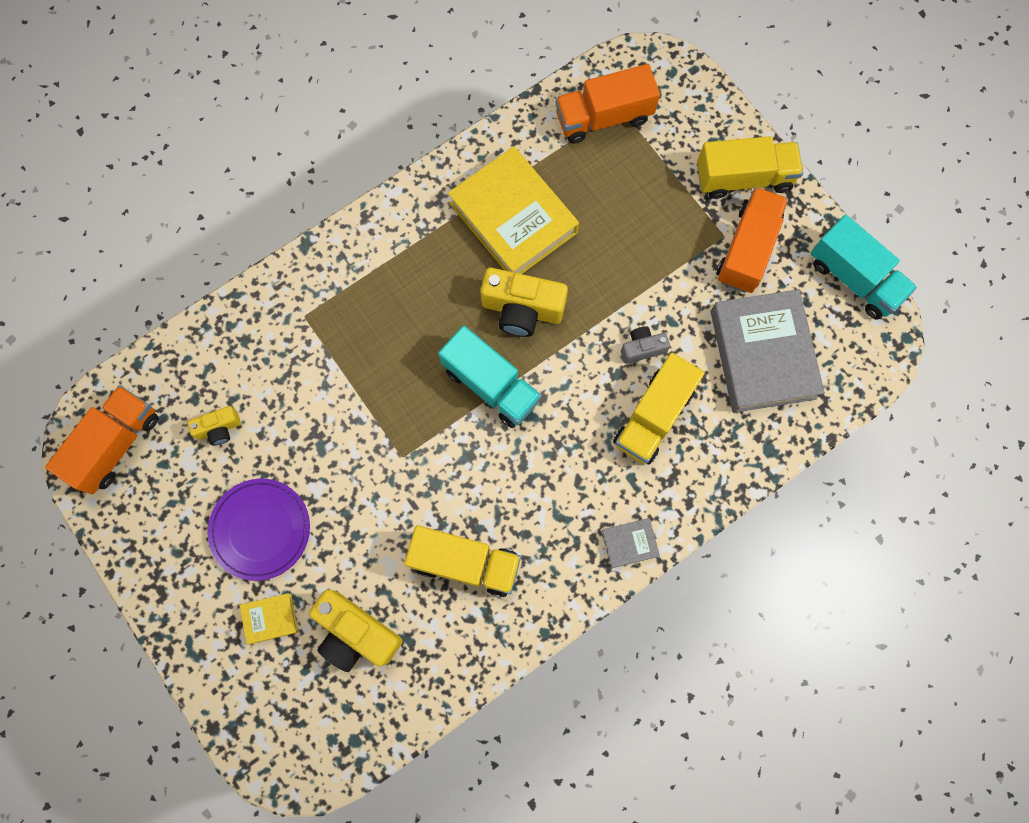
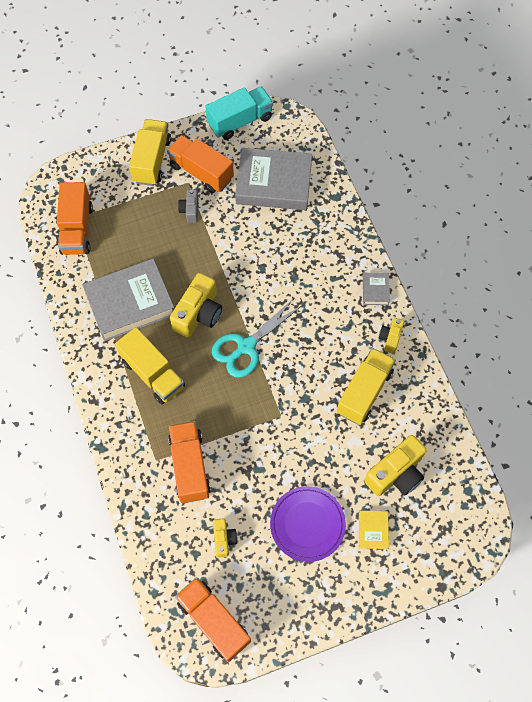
camera: 75 degrees left, 10 degrees down
turquoise truck [438,325,542,428] -> turquoise scissors [212,297,303,378]
yellow book [448,146,579,274] -> grey book [82,258,174,342]
yellow truck [613,353,704,465] -> yellow truck moved to [115,327,185,404]
grey camera [621,326,670,364] -> grey camera moved to [178,189,198,223]
none -> orange truck [168,421,211,503]
none -> yellow camera [379,318,404,354]

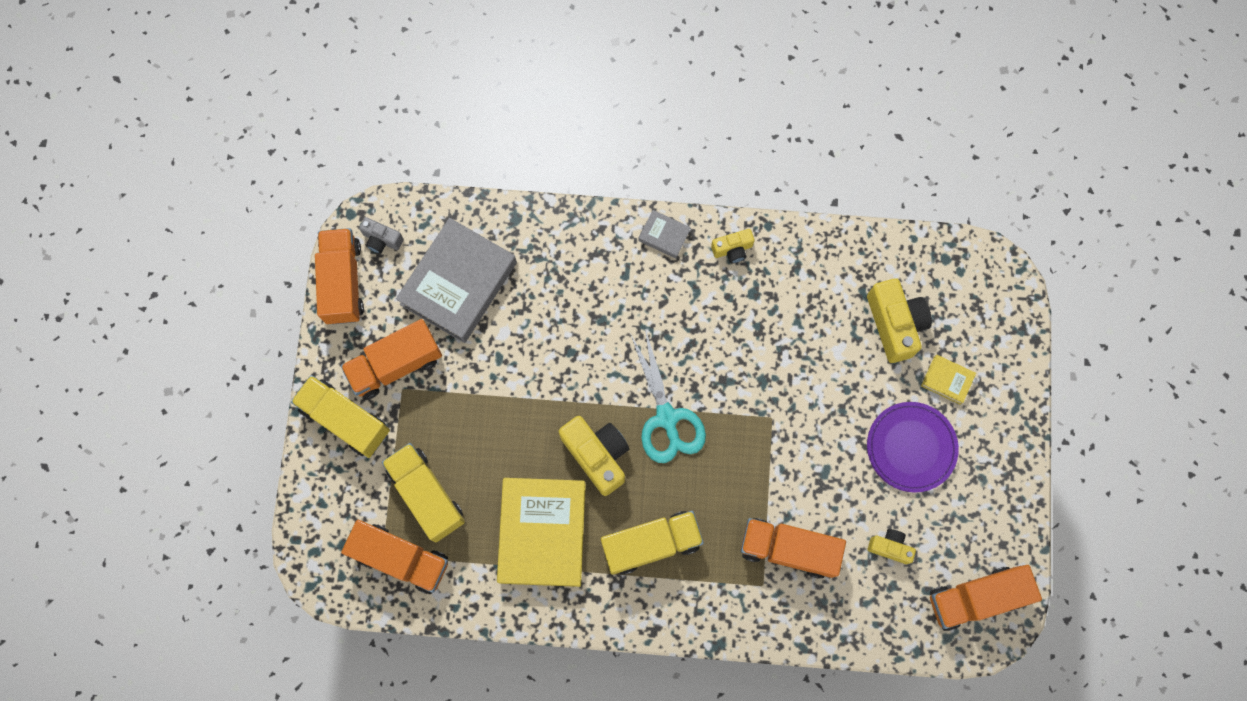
camera: 65 degrees left, 10 degrees up
grey book [82,258,174,342] -> yellow book [497,478,586,587]
grey camera [178,189,198,223] -> grey camera moved to [359,217,404,254]
turquoise truck [205,86,273,140] -> orange truck [315,228,364,324]
yellow truck [337,348,396,425] -> yellow truck moved to [382,443,465,542]
yellow camera [379,318,404,354] -> yellow camera turned 60 degrees counterclockwise [711,229,755,263]

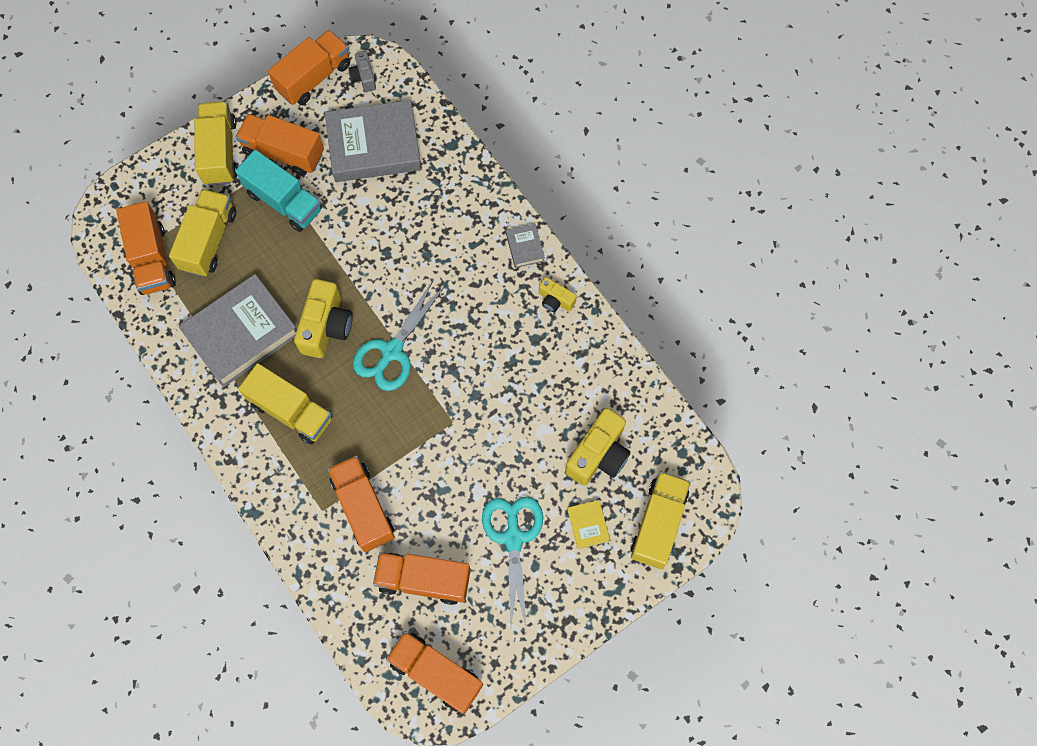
camera: 50 degrees right, 5 degrees down
yellow book [497,478,586,587] -> grey book [178,274,297,387]
purple plate [867,402,959,493] -> turquoise scissors [482,496,543,626]
yellow camera [868,529,916,564] -> orange truck [373,552,471,605]
none -> turquoise truck [235,150,322,232]
none -> yellow truck [630,471,691,569]

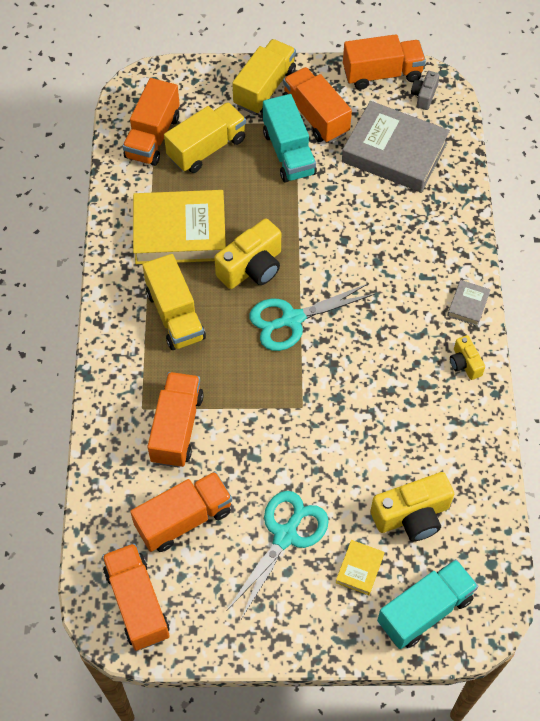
camera: 35 degrees right, 10 degrees down
grey book [178,274,297,387] -> yellow book [133,190,226,264]
orange truck [373,552,471,605] -> orange truck turned 105 degrees clockwise [130,471,232,552]
yellow truck [630,471,691,569] -> turquoise truck [377,559,478,649]

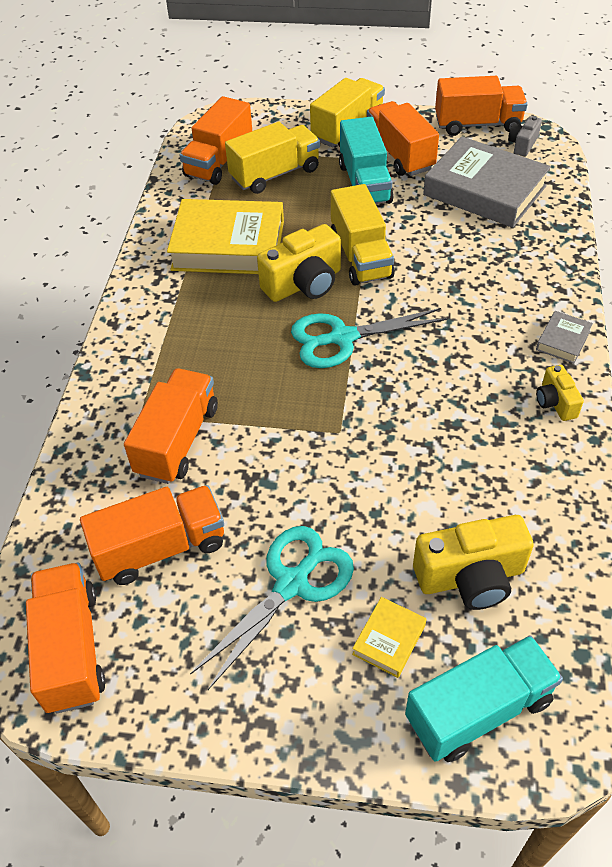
camera: 10 degrees right, 10 degrees down
yellow truck [143,254,206,350] -> yellow truck moved to [331,184,395,286]

